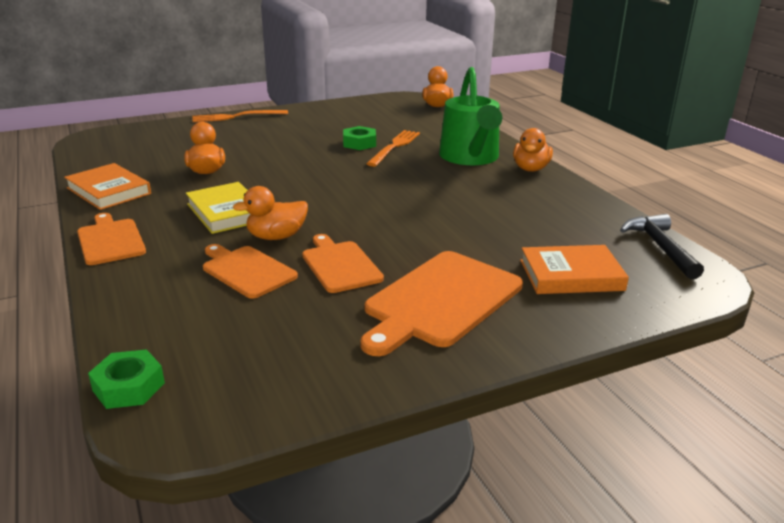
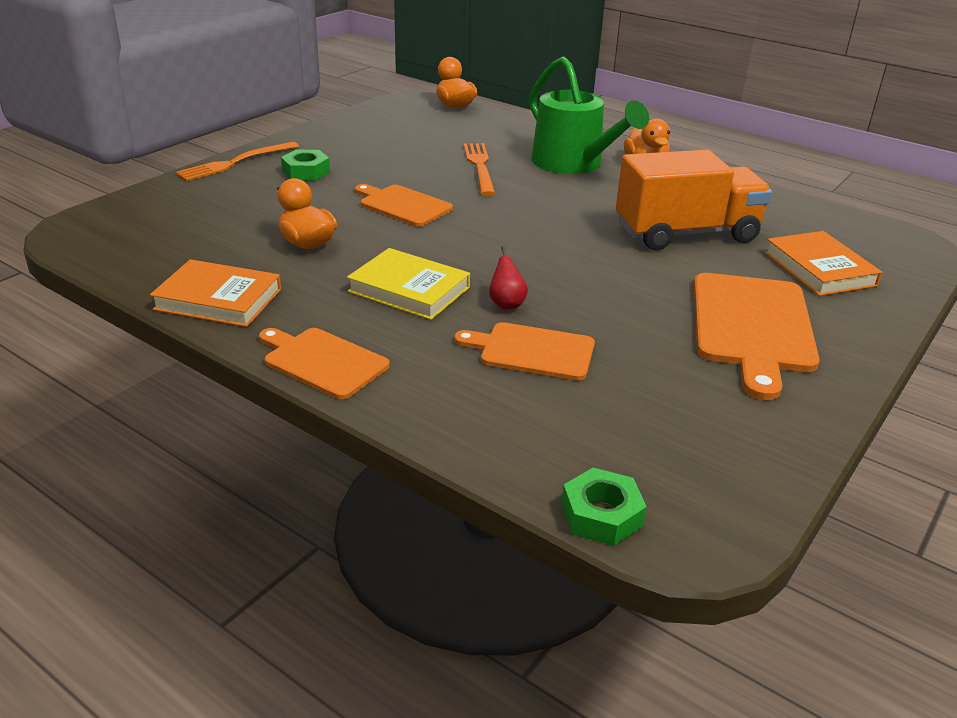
camera: 30 degrees left, 5 degrees up
orange duck [233,186,308,240] -> red pear [489,246,528,309]
orange cutting board [302,234,384,293] -> orange cutting board moved to [355,184,453,227]
green nut [343,126,376,150] -> green nut moved to [281,149,330,181]
orange book [520,245,629,294] -> orange book turned 75 degrees counterclockwise [764,231,882,296]
black hammer [620,214,704,279] -> none
none -> orange truck [616,150,772,250]

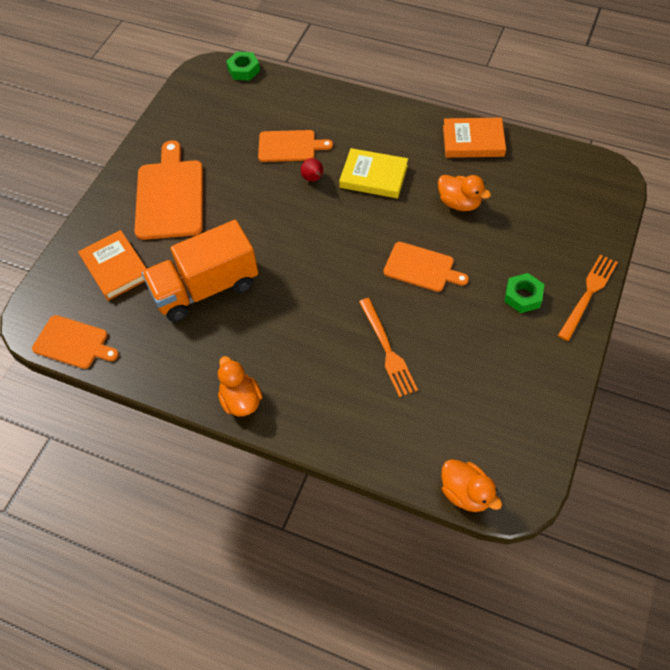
camera: 170 degrees right, 25 degrees up
orange cutting board [259,328,390,399] -> orange cutting board moved to [32,315,119,369]
green watering can [529,57,649,174] -> none

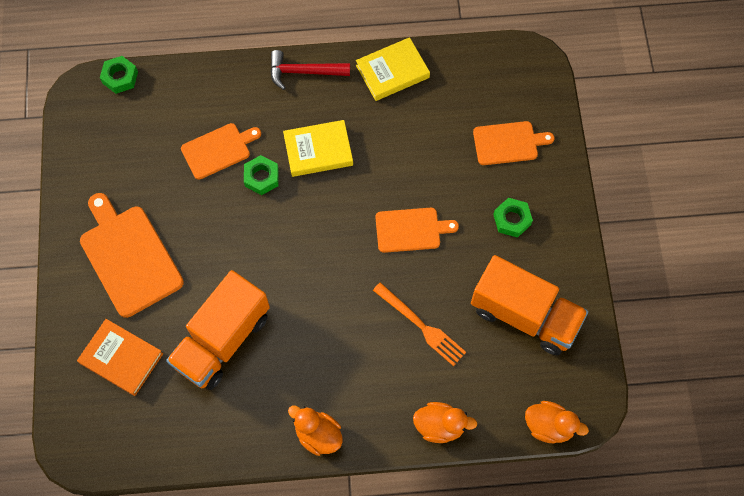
camera: 30 degrees left, 10 degrees up
orange cutting board [32,315,119,369] -> orange cutting board moved to [473,121,554,165]
red pear [301,158,323,182] -> green nut [244,155,279,195]
orange duck [438,175,491,211] -> orange duck moved to [413,402,477,443]
orange book [443,118,506,158] -> yellow book [356,37,430,101]
orange fork [558,254,618,341] -> none
none -> red hammer [270,50,350,90]
none -> orange truck [471,255,588,355]

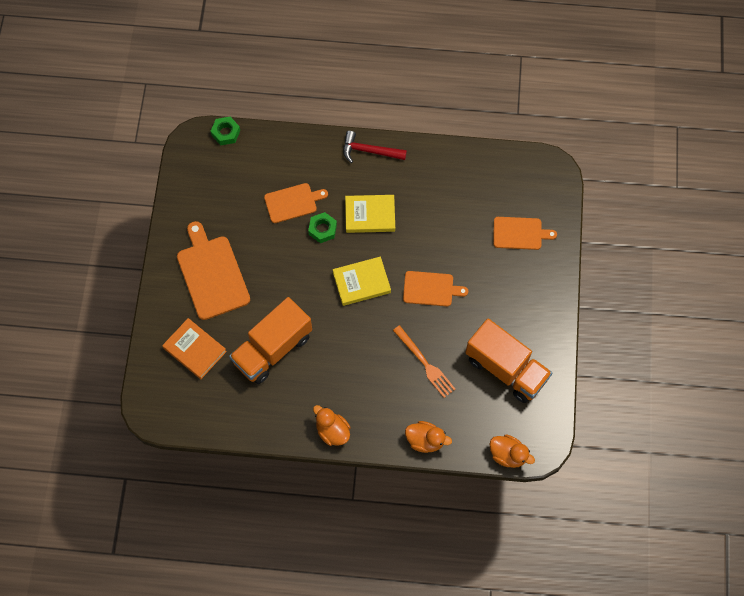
camera: 10 degrees right, 0 degrees up
yellow book [356,37,430,101] -> yellow book moved to [333,256,391,306]
green nut [493,198,533,238] -> none

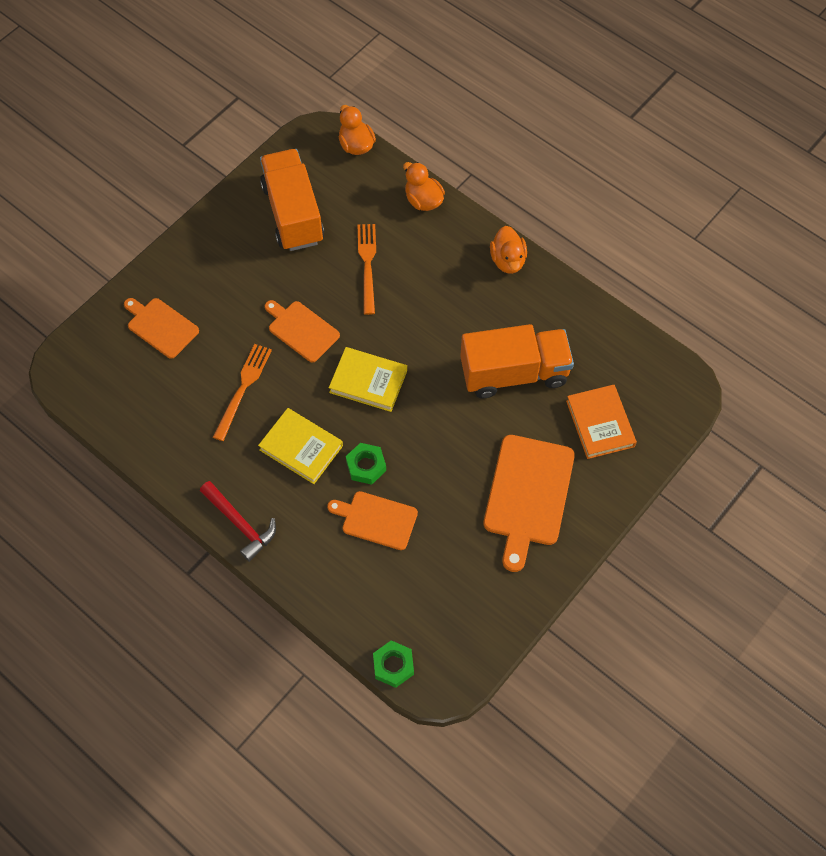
camera: 145 degrees left, 5 degrees down
none -> orange fork [213,344,272,441]

